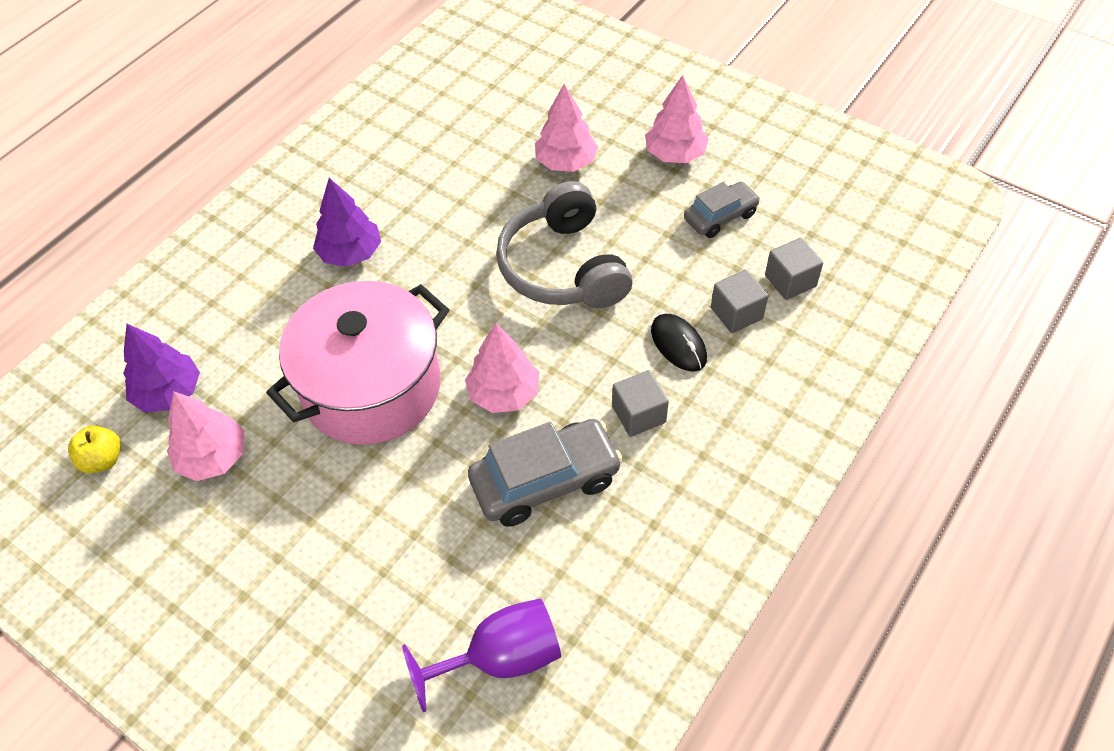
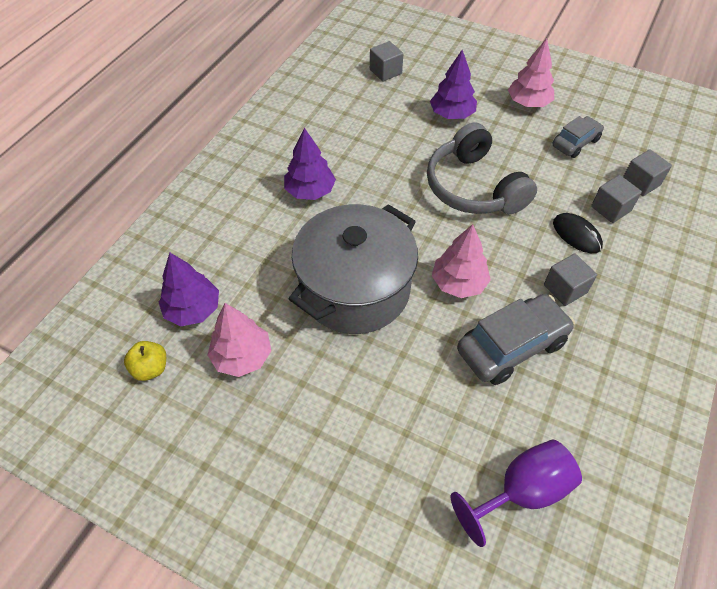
camera: 10 degrees left, 0 degrees up
pink pot [266,281,449,445] -> grey pot [289,204,418,334]
pink tree [535,84,598,172] -> purple tree [430,50,477,119]
none -> grey cube [370,41,403,82]

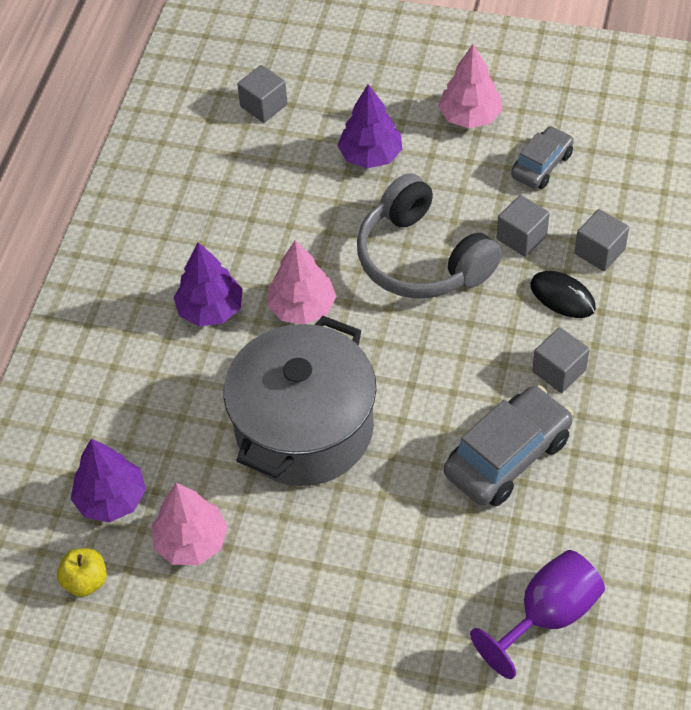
camera: 10 degrees left, 0 degrees up
pink tree [432,224,491,298] -> pink tree moved to [267,240,337,324]
grey cube [623,149,672,196] -> grey cube moved to [497,195,550,257]

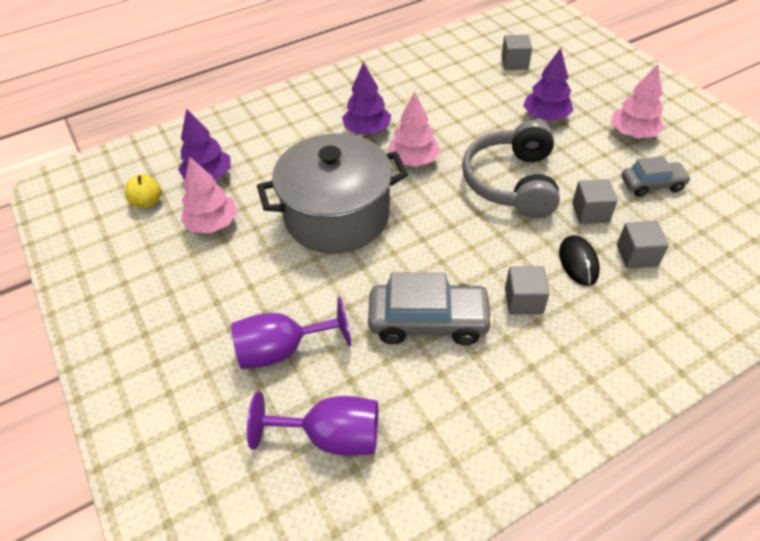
camera: 45 degrees right, 5 degrees down
none -> purple goblet [231,296,351,369]

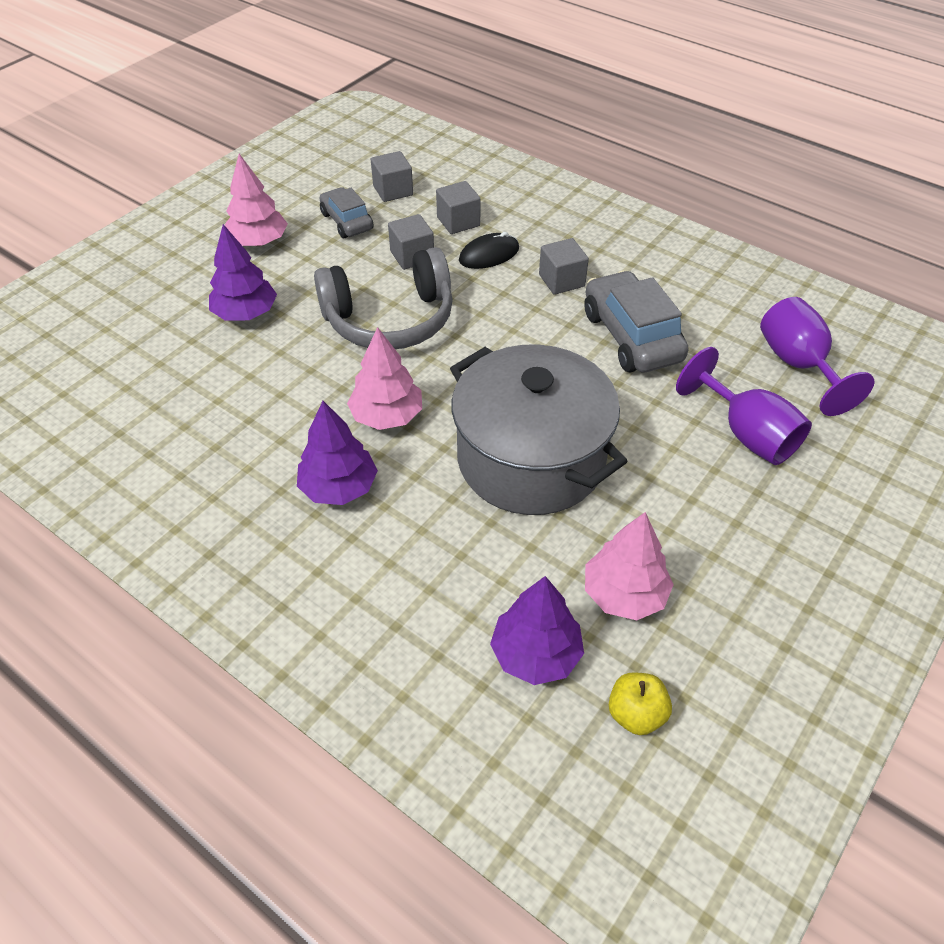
camera: 115 degrees left, 0 degrees up
grey cube [501,35,532,70] -> grey cube moved to [371,151,413,202]

